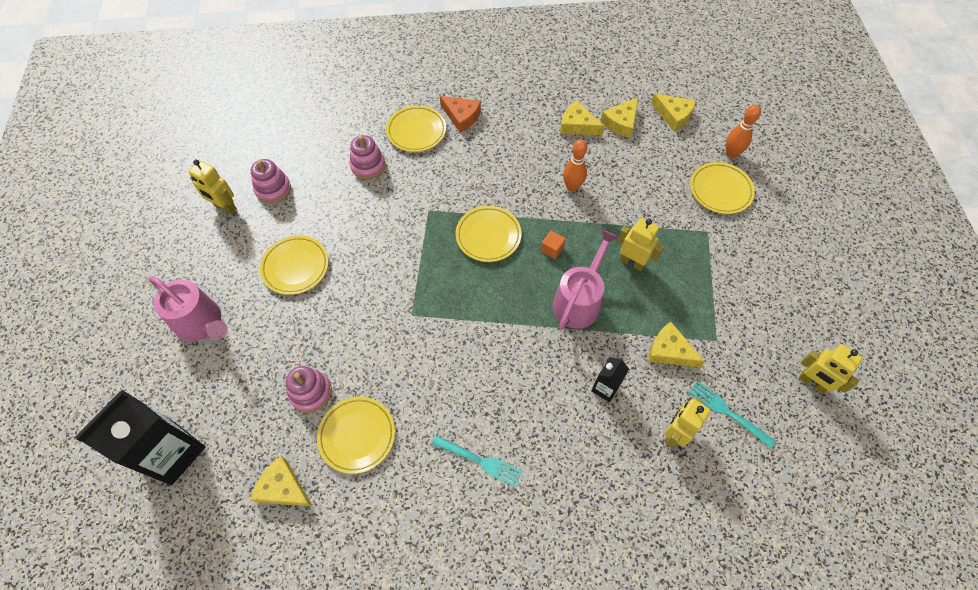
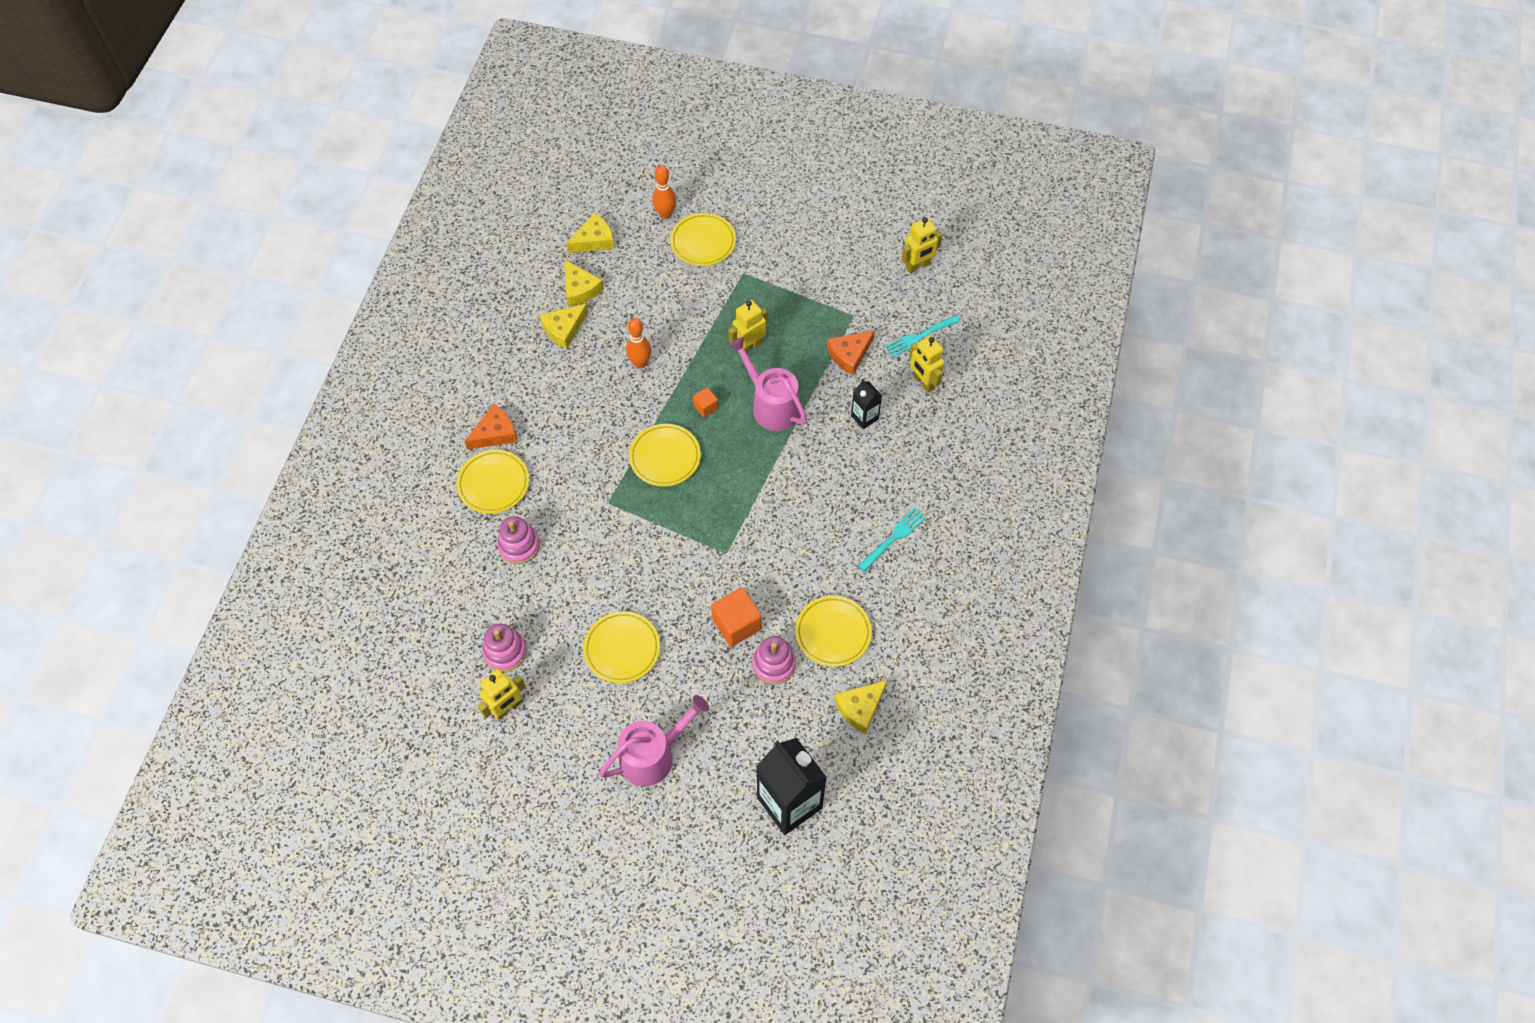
camera: 70 degrees left, 0 degrees up
yellow cheese [648,322,705,368] -> orange cheese [827,330,875,375]
none -> orange cube [711,588,762,646]

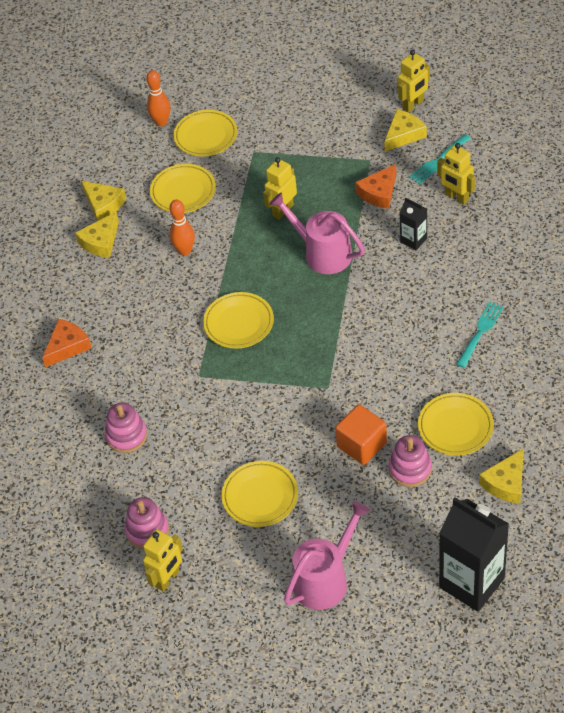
camera: 10 degrees left, 10 degrees down
yellow plate [457,450,529,514] -> yellow plate moved to [150,164,216,213]
yellow cheese [566,213,615,253] -> yellow cheese moved to [384,109,427,151]
orange cube [693,387,718,417] -> none

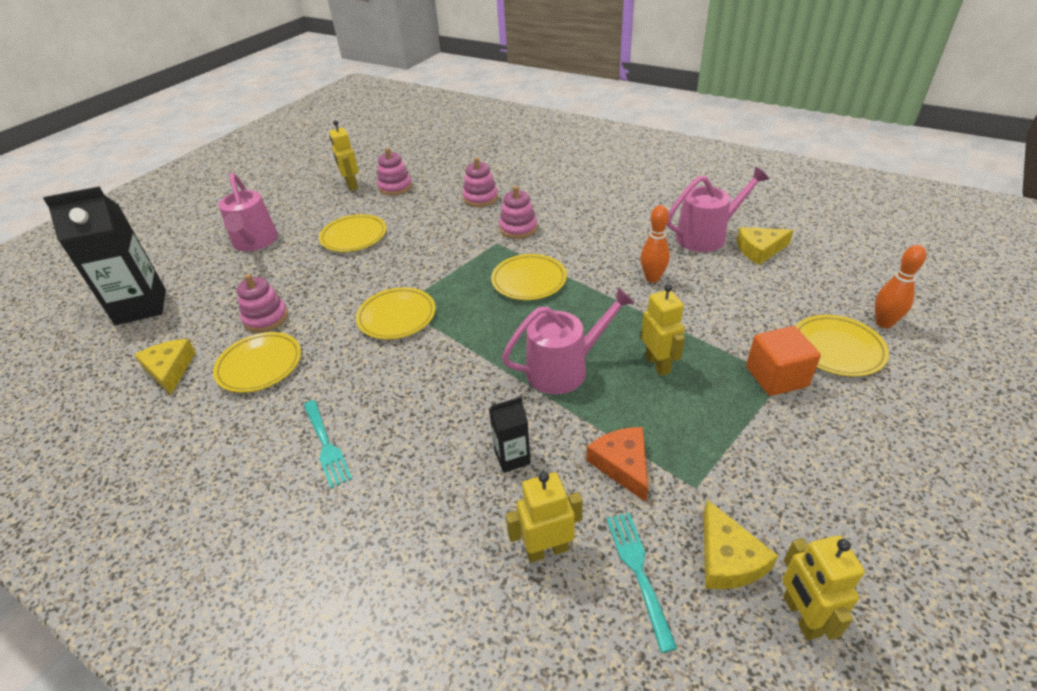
camera: 120 degrees right, 10 degrees down
orange cheese [42,319,92,367] -> none
yellow cheese [75,212,119,258] -> pink watering can [667,167,769,252]
yellow plate [150,164,216,213] -> yellow plate moved to [356,287,436,339]
orange cube [335,404,387,465] -> orange cube moved to [746,326,821,396]
none -> pink stacking toy [499,186,537,239]

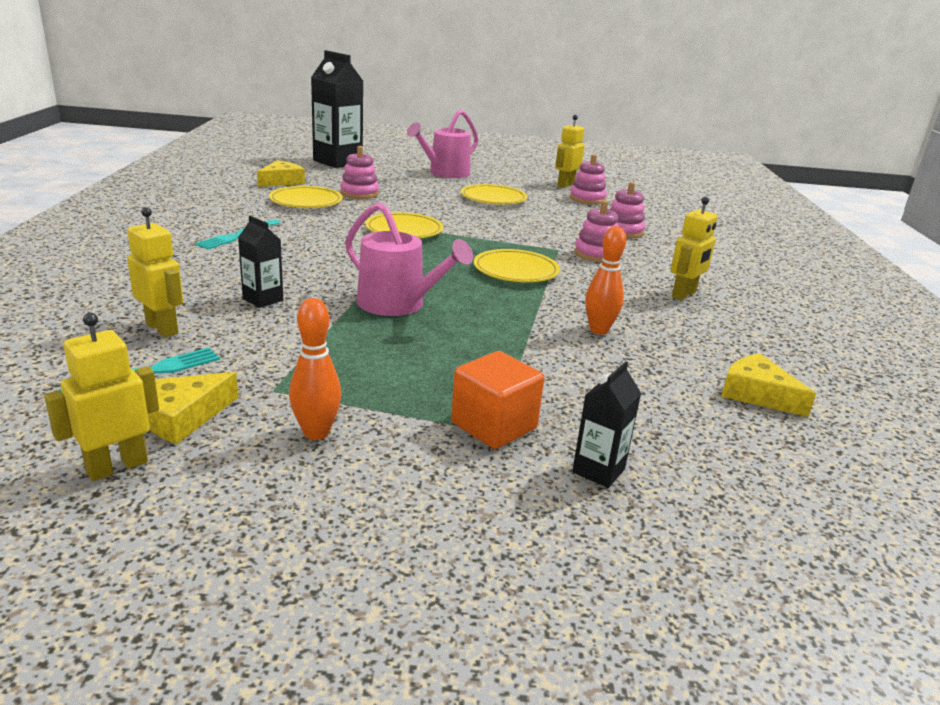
camera: 55 degrees right, 15 degrees down
orange cheese [586,427,648,502] -> none
yellow robot [641,284,685,376] -> yellow robot moved to [670,197,718,300]
pink watering can [667,167,769,252] -> none
yellow plate [795,315,889,377] -> black carton [572,361,642,488]
orange bowling pin [875,245,926,328] -> orange bowling pin moved to [289,298,342,440]

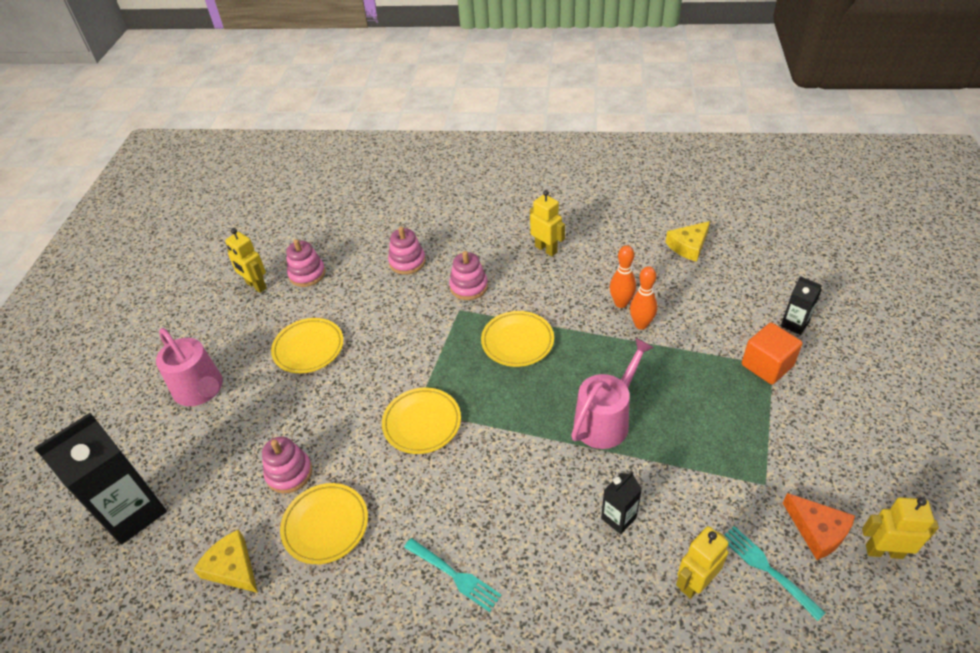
camera: 80 degrees left, 20 degrees up
yellow robot [44,313,159,481] -> yellow robot turned 135 degrees clockwise [862,497,939,559]
yellow cheese [148,372,238,444] -> orange cheese [783,493,855,560]
orange bowling pin [289,298,342,440] -> orange bowling pin moved to [630,266,657,329]

